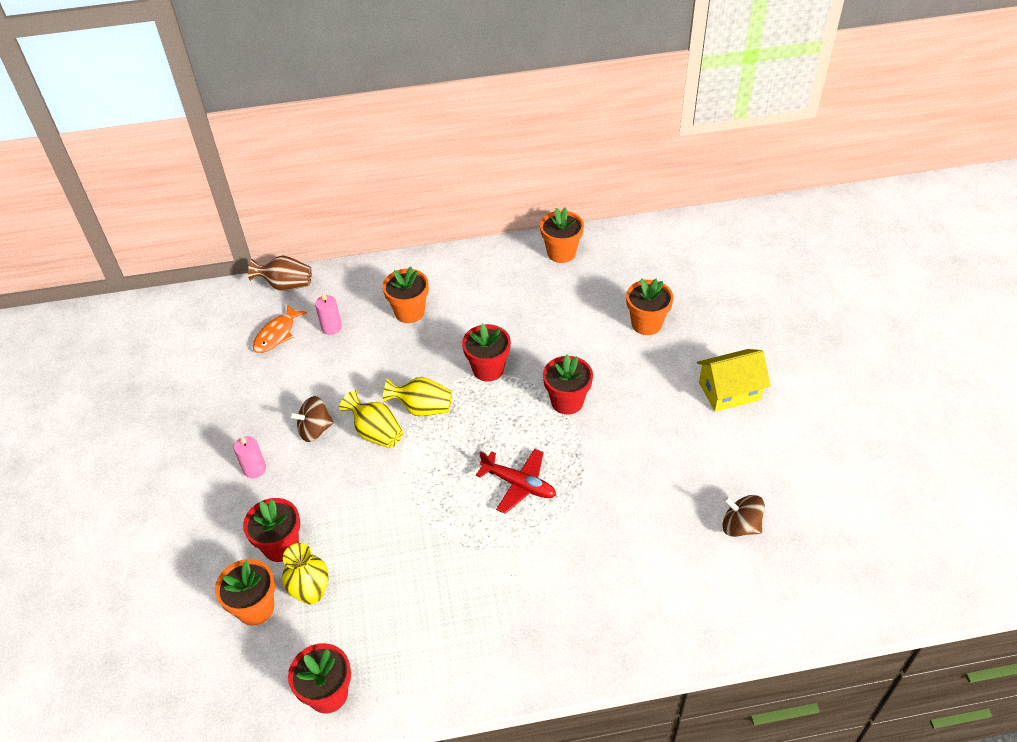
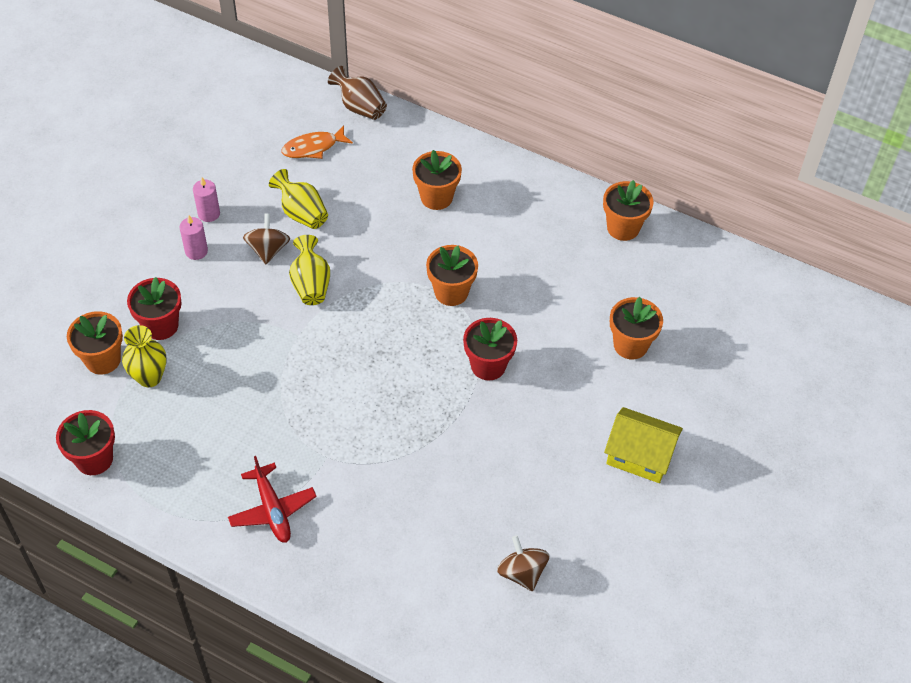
camera: 35 degrees right, 5 degrees up
brown spinning top [289,396,334,442] -> brown spinning top turned 75 degrees clockwise [243,214,290,264]
pink candle [315,292,342,335] -> pink candle moved to [193,177,220,222]
yellow vase [383,377,452,416] -> yellow vase moved to [269,169,328,229]
red flower pot [462,323,511,382] -> orange flower pot [426,245,478,306]
red plane [476,449,556,514] -> red plane moved to [228,456,317,543]

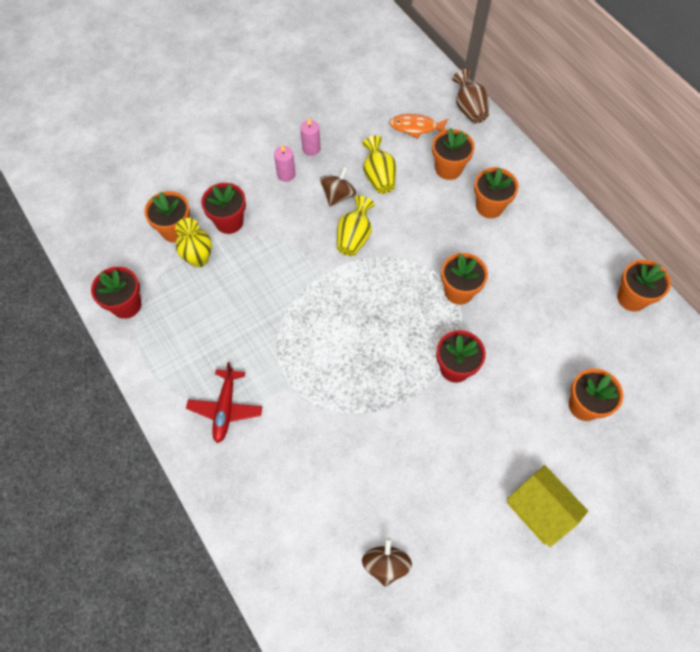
camera: 30 degrees right, 10 degrees up
none -> orange flower pot [432,128,475,180]

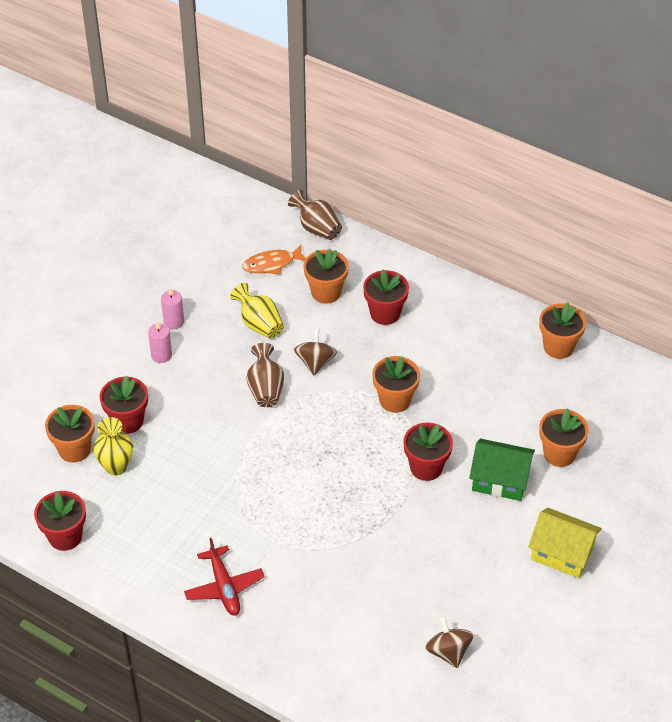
camera: 25 degrees left, 15 degrees down
brown spinning top [320,166,356,206] -> brown spinning top moved to [294,328,337,375]
yellow vase [337,196,375,256] -> brown vase [246,343,284,407]
orange flower pot [474,167,519,218] -> red flower pot [363,269,409,325]
none -> green house [469,439,535,501]

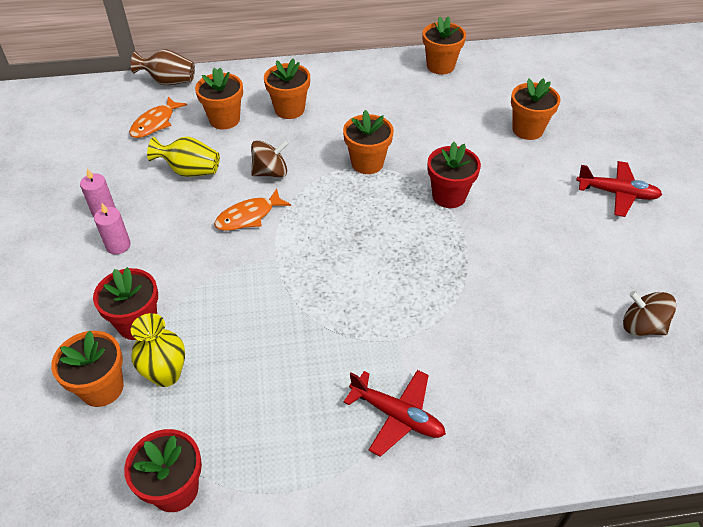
camera: 40 degrees left, 0 degrees up
brown vase [246,343,284,407] -> orange fish [214,189,291,231]
brown spinning top [294,328,337,375] -> brown spinning top turned 105 degrees clockwise [251,140,288,177]
red flower pot [363,269,409,325] -> orange flower pot [264,58,310,119]
green house [469,439,535,501] -> none
yellow house [528,508,602,578] -> red plane [576,161,662,217]

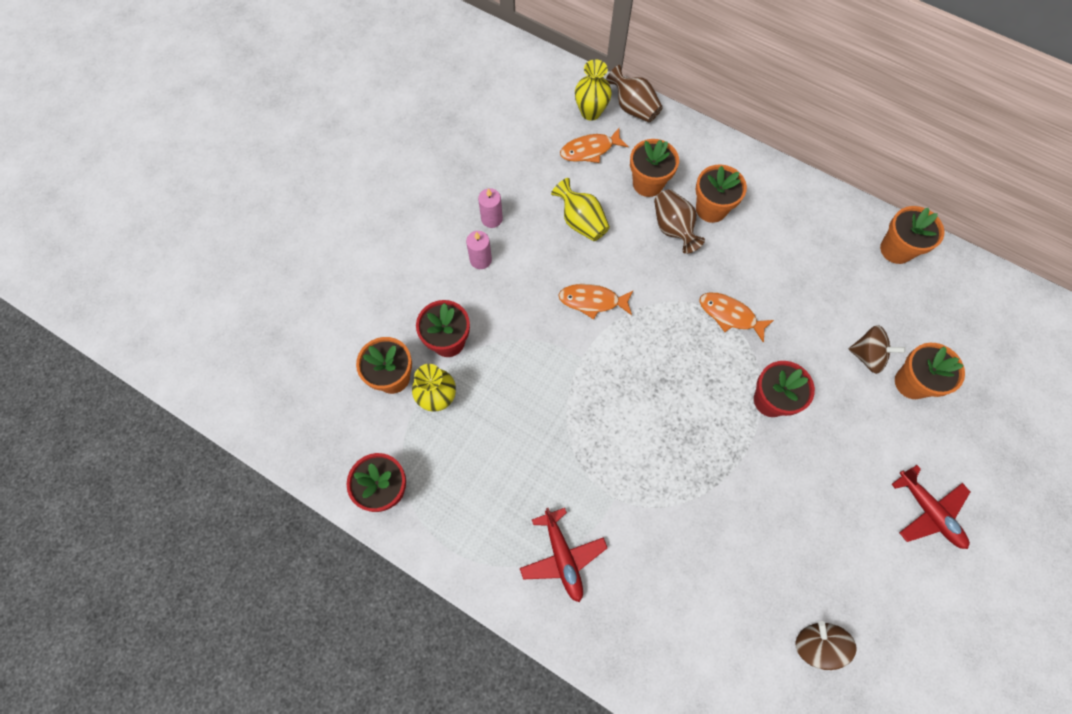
camera: 40 degrees right, 20 degrees up
brown spinning top [251,140,288,177] -> brown spinning top moved to [849,325,906,374]
orange flower pot [343,110,394,174] -> orange fish [699,293,774,343]
none -> yellow vase [575,59,612,121]
none -> brown vase [654,189,705,254]

